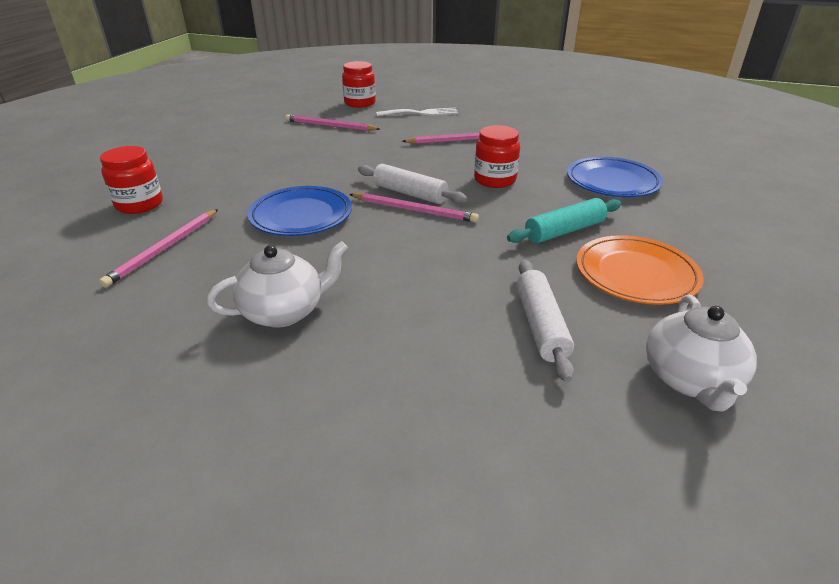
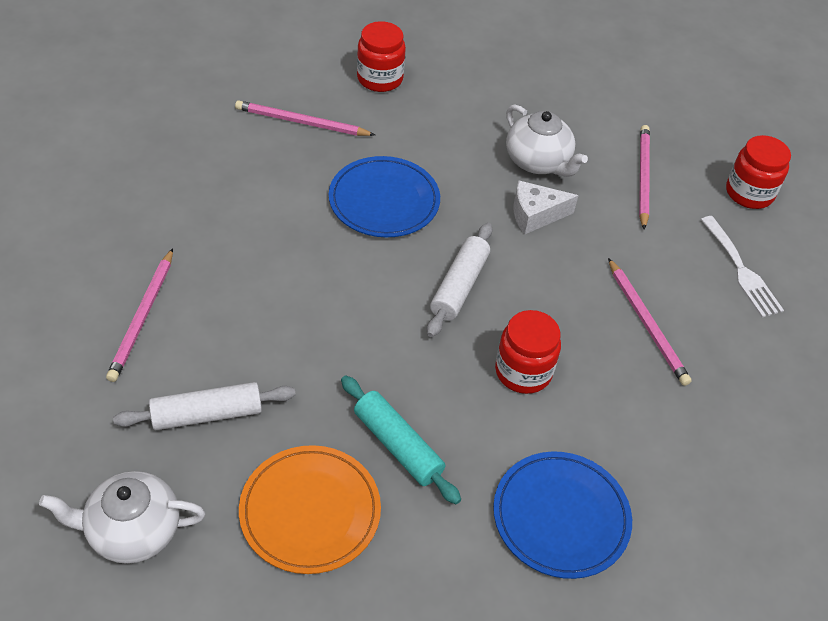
camera: 75 degrees right, 15 degrees up
white teapot [207,241,348,328] -> white teapot moved to [506,104,588,177]
pink pencil [349,193,479,223] -> pink pencil moved to [106,248,173,382]
none -> white cheese [513,180,579,234]

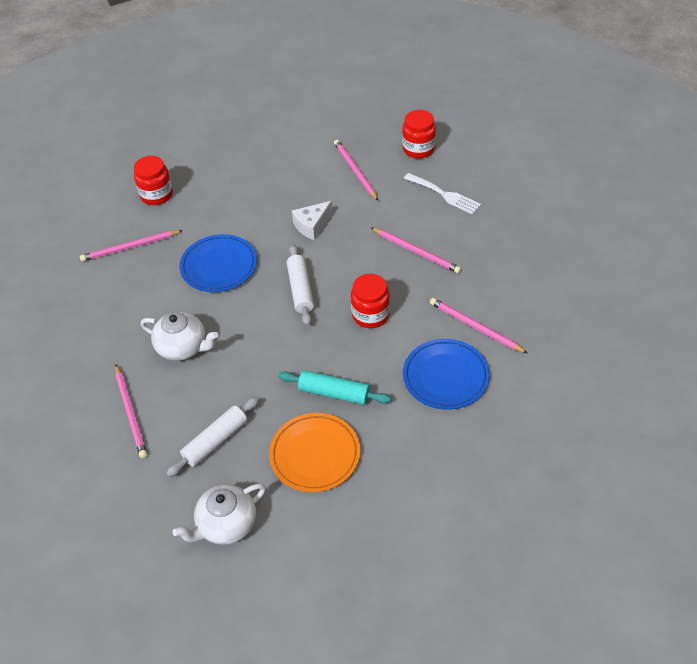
camera: 25 degrees left, 0 degrees up
white teapot [506,104,588,177] -> white teapot moved to [141,312,218,361]
none -> pink pencil [430,298,527,353]

